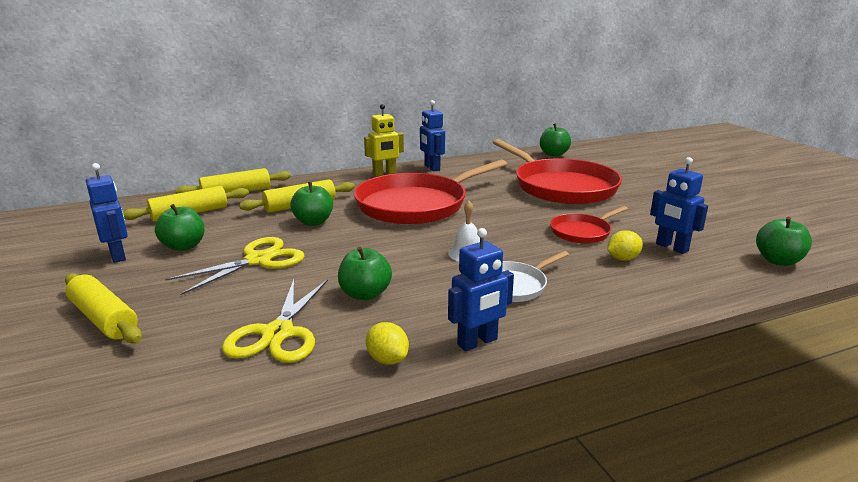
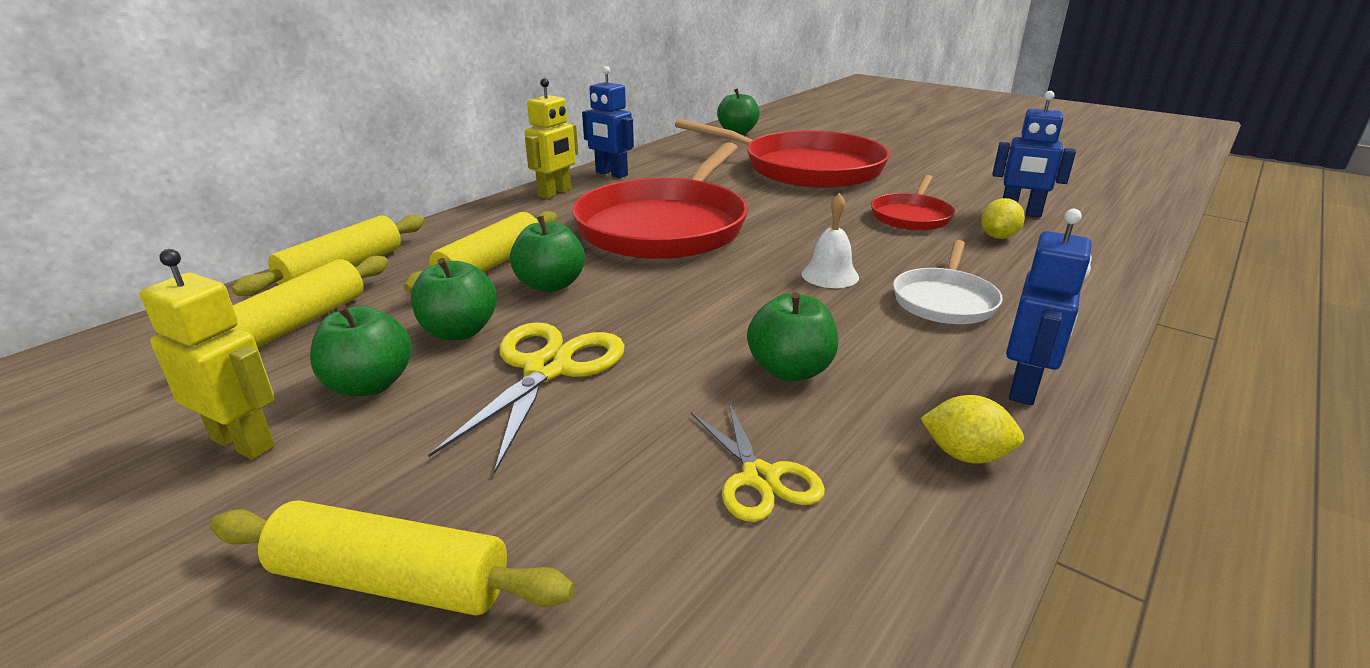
camera: 30 degrees left, 5 degrees up
blue robot [86,163,128,263] -> yellow robot [140,249,275,460]
yellow scissors [222,279,328,363] -> yellow scissors [691,402,825,522], size x0.63
green apple [756,217,812,266] -> green apple moved to [411,258,497,340]

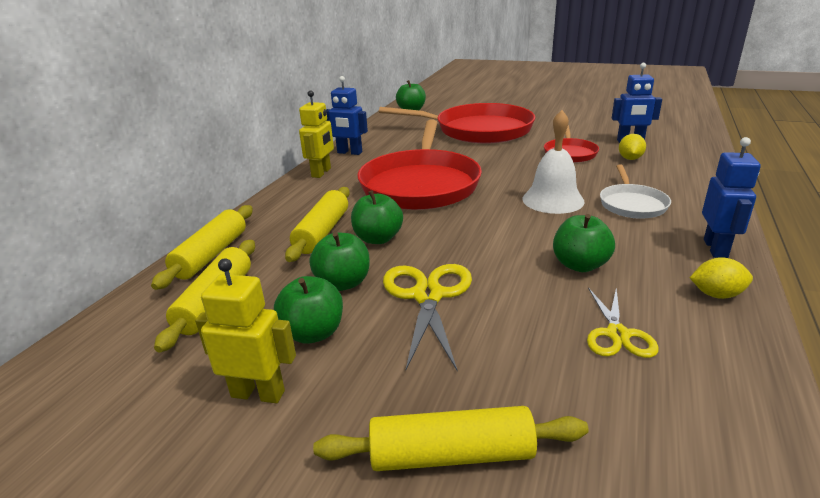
camera: 15 degrees left, 0 degrees up
yellow scissors [691,402,825,522] -> yellow scissors turned 45 degrees clockwise [587,288,659,358]
white bell [802,193,859,288] -> white bell [522,110,584,214], size x1.59

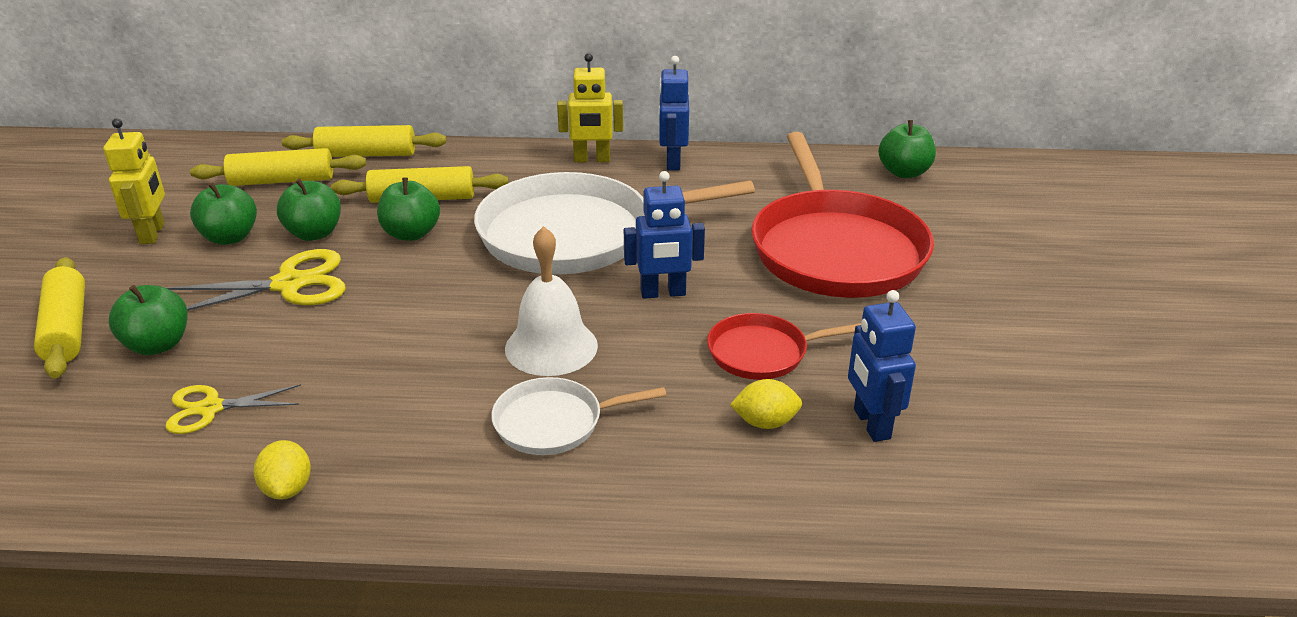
camera: 70 degrees right, 5 degrees up
red pan [357,120,482,210] -> white pan [474,172,755,275]
green apple [553,214,615,272] -> green apple moved to [109,285,188,355]
blue robot [702,137,761,258] -> blue robot moved to [624,171,705,299]

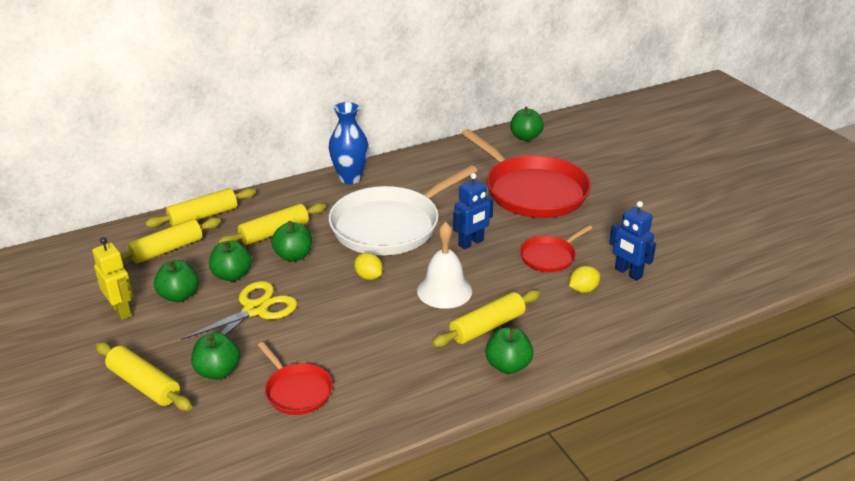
camera: 30 degrees left, 0 degrees up
yellow scissors [165,384,301,434] -> red pan [258,342,333,415]
yellow lemon [254,440,311,500] -> yellow lemon moved to [354,253,383,280]
white pan [491,377,666,455] -> yellow rolling pin [432,290,540,347]
yellow robot [557,53,623,163] -> blue vase [329,102,369,184]
blue robot [659,56,689,171] -> none
none -> green apple [485,327,534,374]

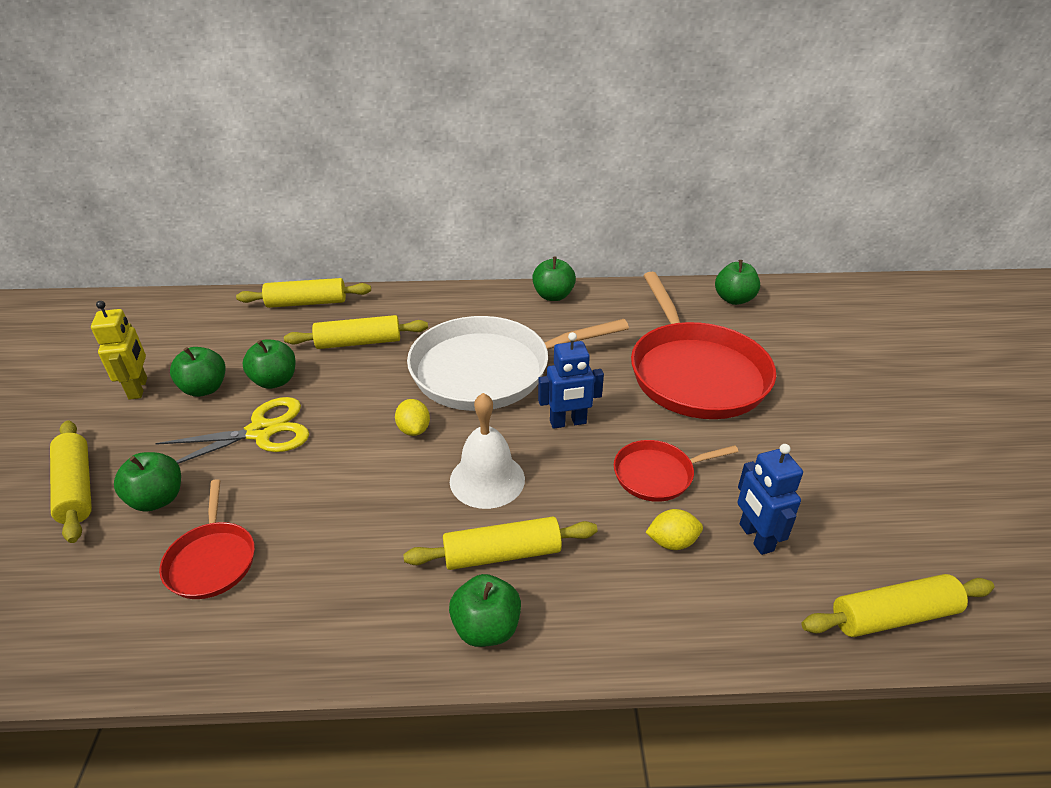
camera: 25 degrees right, 5 degrees up
yellow rolling pin [121,218,221,264] -> yellow rolling pin moved to [801,574,994,637]
green apple [271,221,312,262] -> green apple moved to [532,257,576,301]
blue vase [329,102,369,184] -> none

